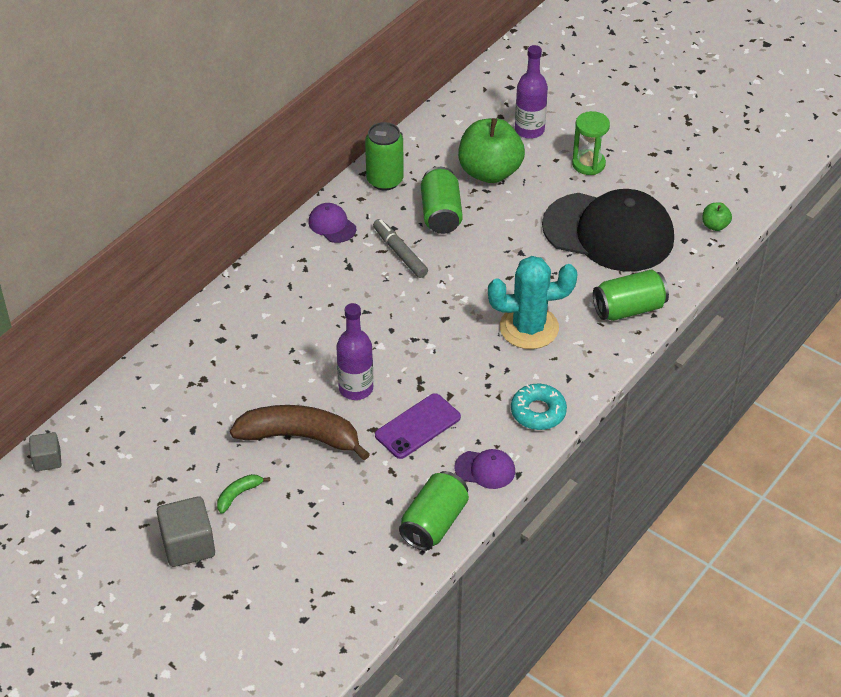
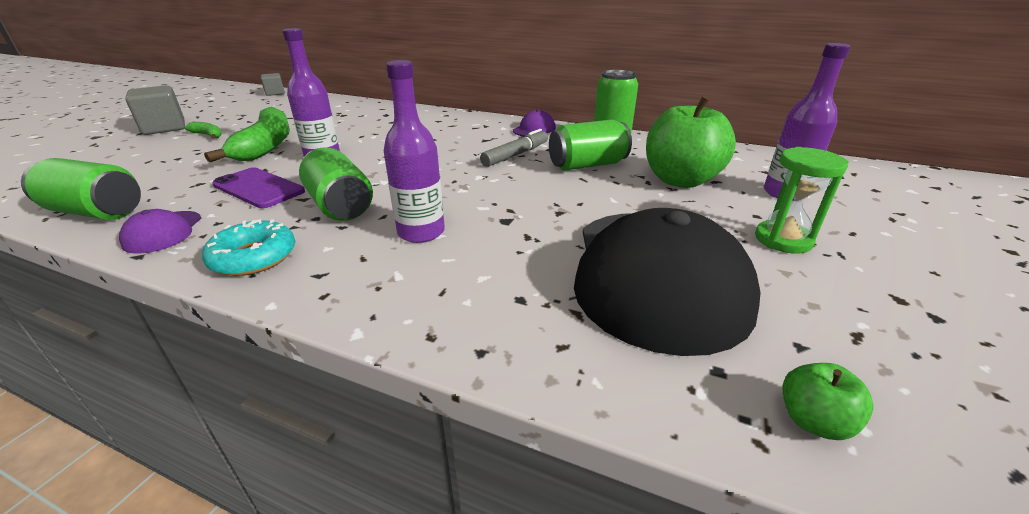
camera: 75 degrees right, 15 degrees down
brown banana [230,405,370,460] -> green banana [204,106,290,162]
turquoise cactus [488,256,577,349] -> purple bottle [384,60,445,243]
green can [593,269,669,321] -> green can moved to [299,148,373,221]

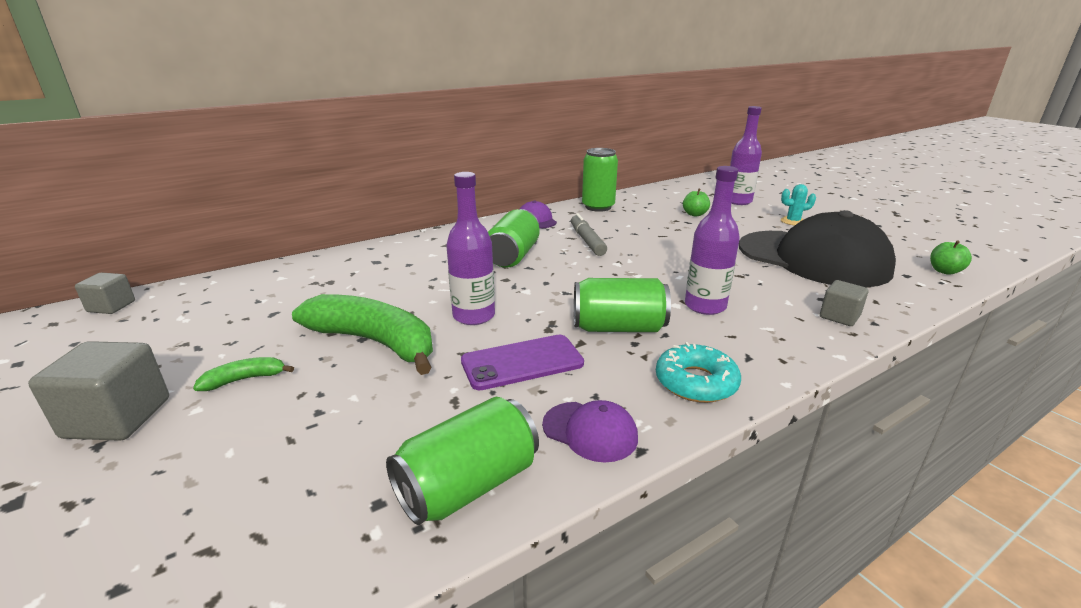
camera: 55 degrees left, 5 degrees down
green can [549,120,632,171] -> green can moved to [488,209,540,268]
green apple [646,96,736,188] -> green apple [683,188,710,216], size x0.43
green hourglass [755,147,849,254] -> turquoise cactus [781,184,816,226]
none -> grey cube [820,280,869,326]

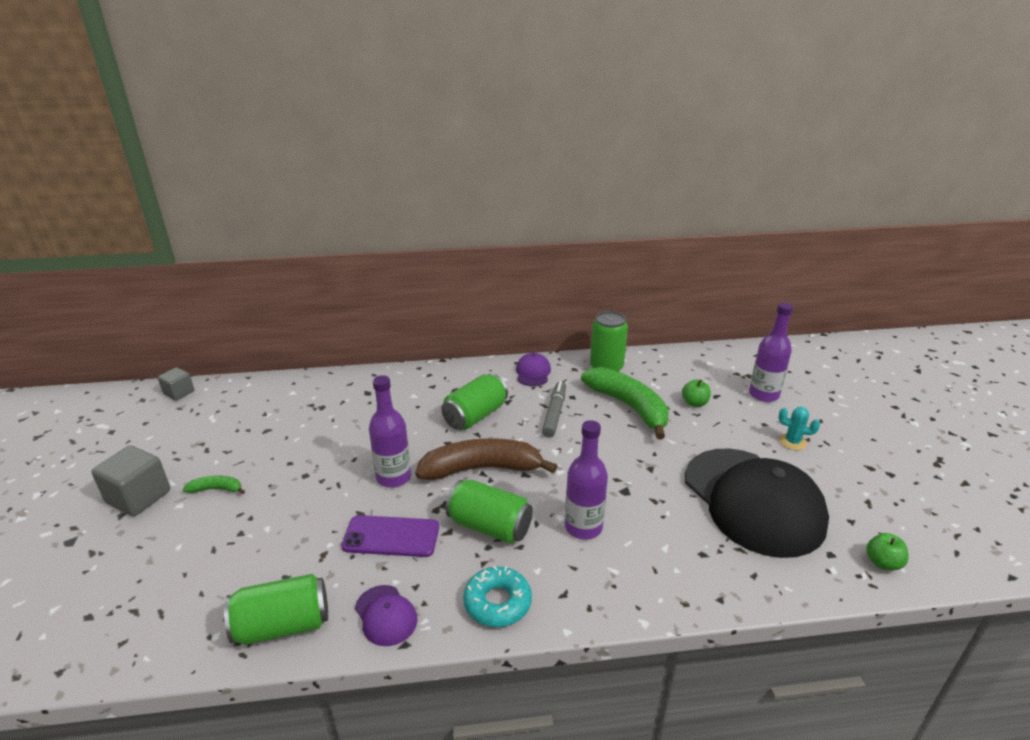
camera: 25 degrees right, 5 degrees up
green banana [292,294,433,375] -> green banana moved to [581,367,668,439]
grey cube [820,280,869,326] -> none
none -> brown banana [415,438,557,480]

